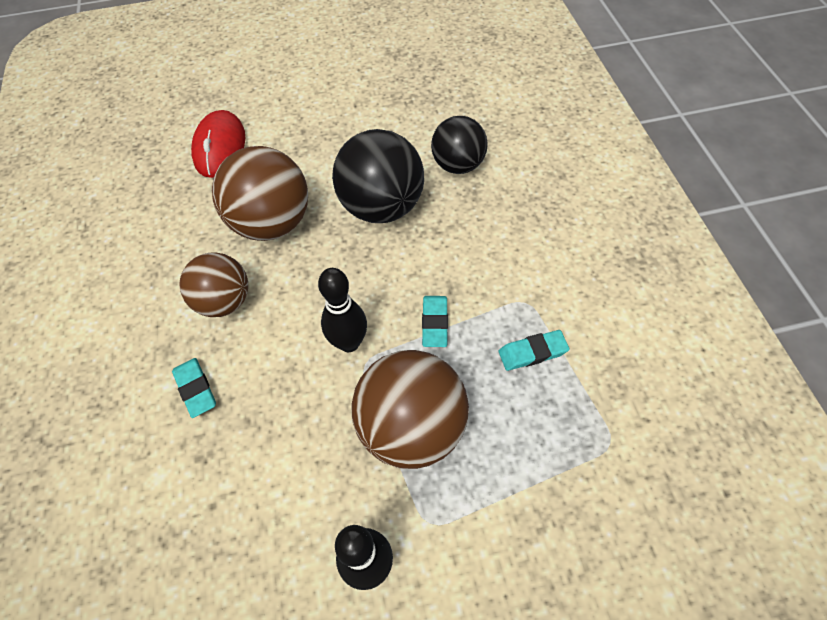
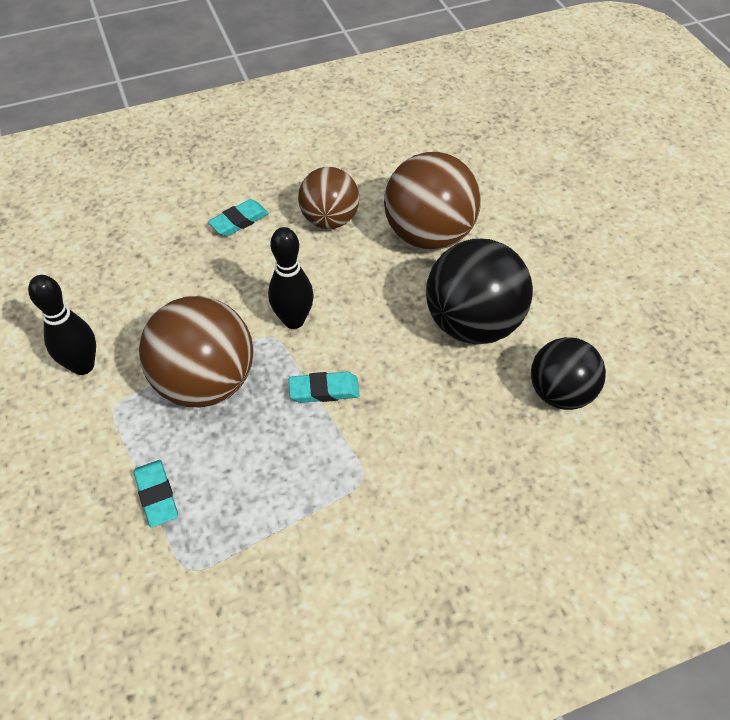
camera: 80 degrees right, 5 degrees down
red mouse [191,110,245,178] -> none
turquoise eraser [499,330,569,371] -> turquoise eraser moved to [134,460,178,527]

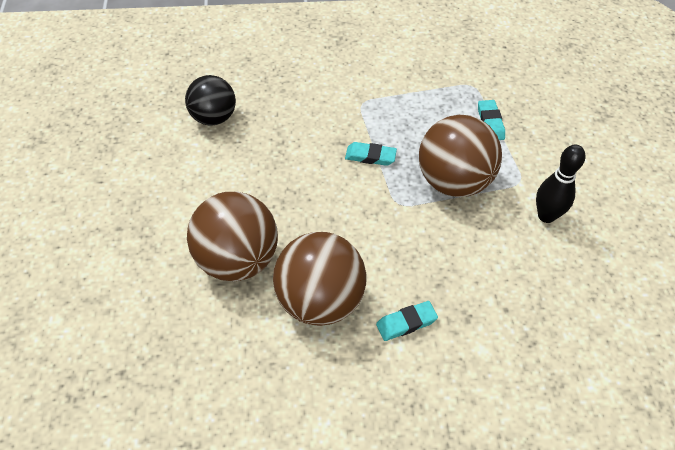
camera: 165 degrees left, 0 degrees up
black bowling pin [268,227,314,329] -> none
brown ball [298,167,359,229] -> brown ball [273,232,366,326], size x1.52
black ball [426,239,533,345] -> none

